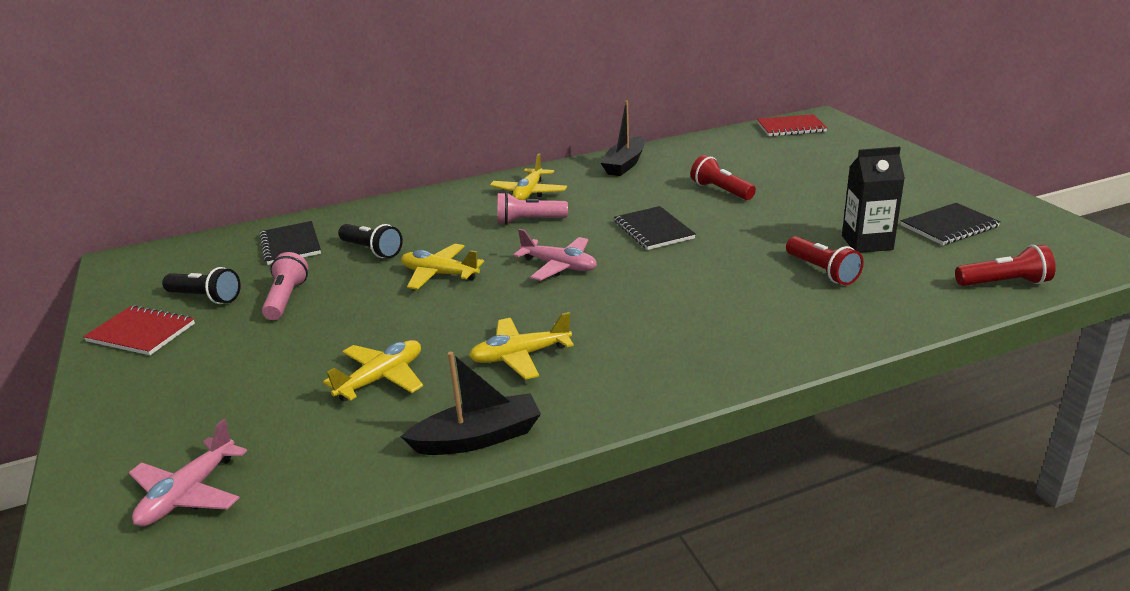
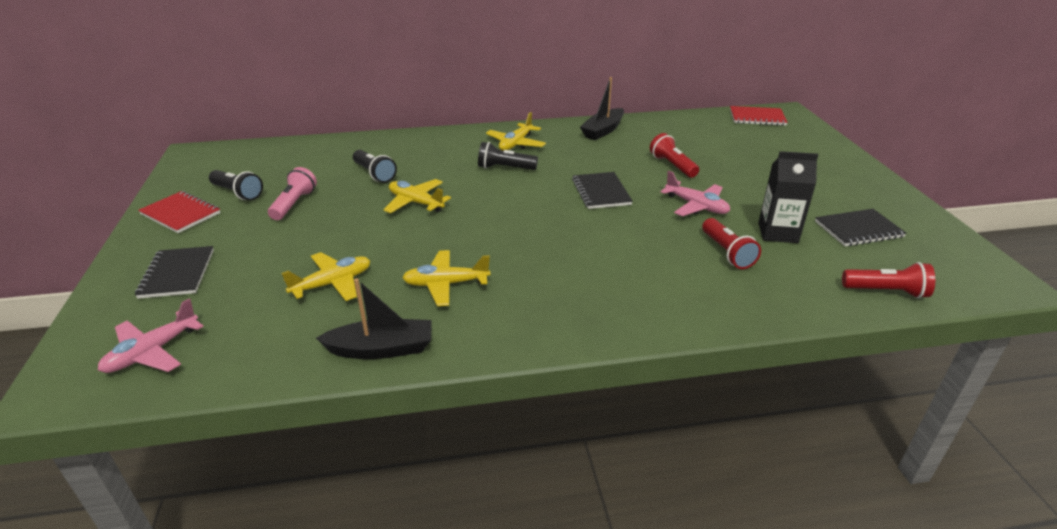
camera: 10 degrees right, 5 degrees up
black notebook [259,221,321,265] -> black notebook moved to [135,246,214,299]
pink flashlight [497,192,568,225] -> black flashlight [478,142,538,170]
pink plane [513,229,597,281] -> pink plane moved to [660,171,730,216]

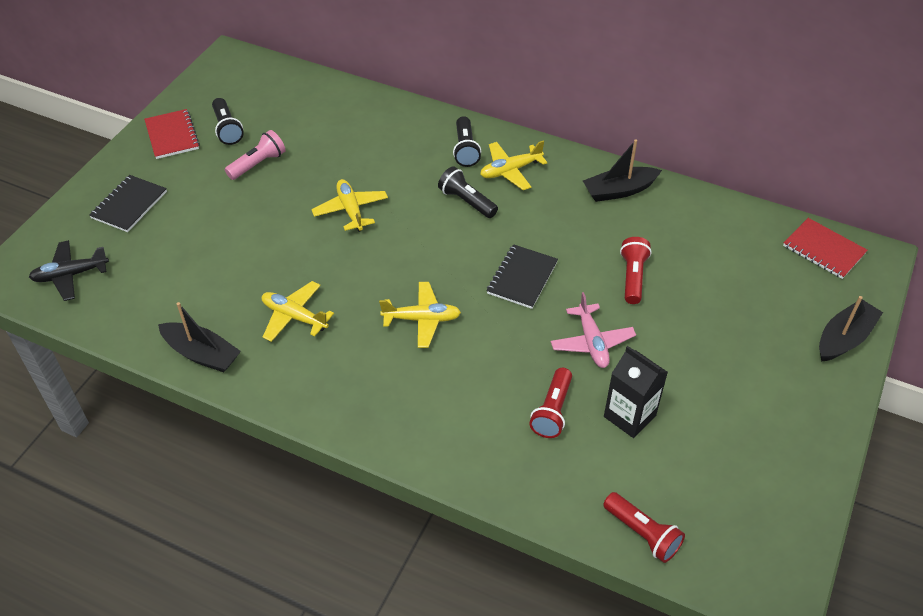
camera: 35 degrees right, 15 degrees up
pink plane [98,299,204,373] -> black plane [29,240,109,301]
yellow plane [282,252,370,301] -> yellow plane moved to [379,282,461,348]
black flashlight [353,150,397,183] -> black flashlight moved to [453,116,481,167]
black notebook [815,209,906,246] -> none
none -> black boat [819,296,883,362]

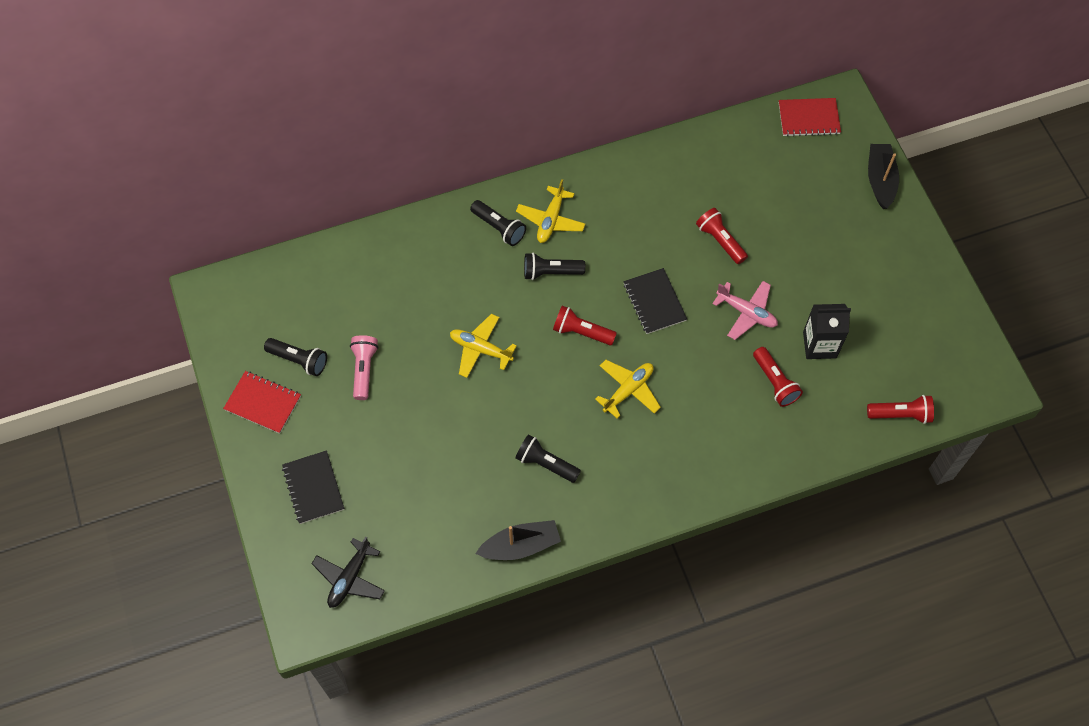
camera: 45 degrees left, 15 degrees up
yellow plane [262,281,334,342] -> black flashlight [515,434,581,483]
black boat [583,139,662,202] -> none
none -> red flashlight [553,306,617,345]

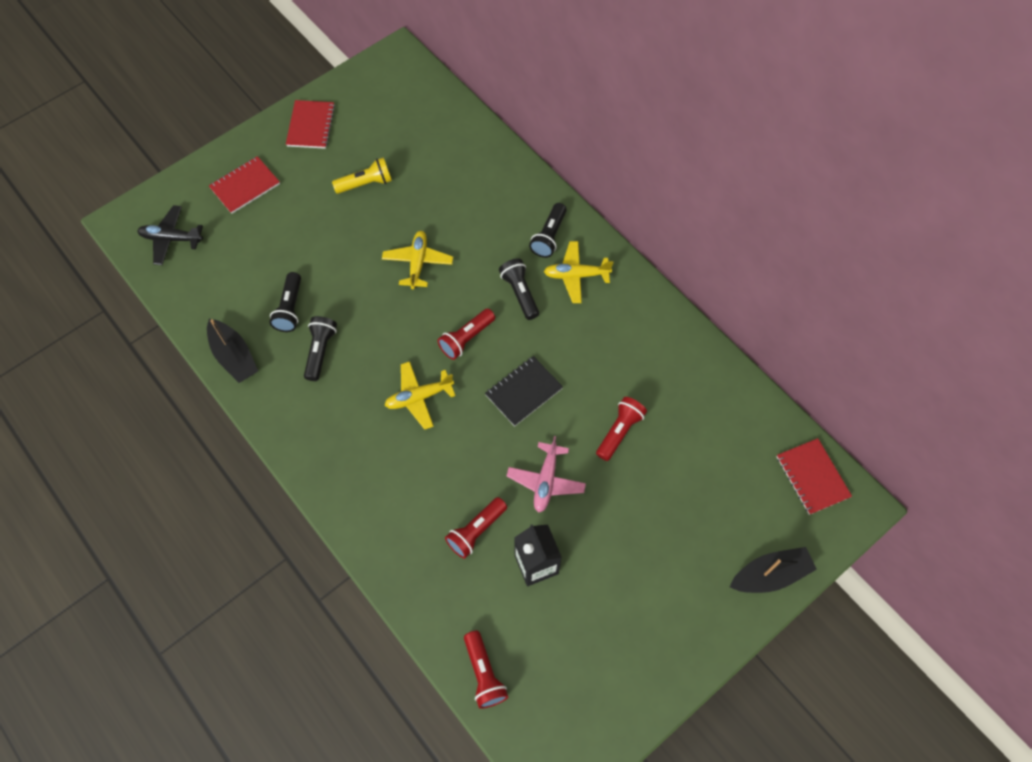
camera: 70 degrees right, 0 degrees up
black flashlight [264,338,327,376] -> black flashlight moved to [269,272,301,332]
black notebook [282,450,344,524] -> red notebook [209,156,280,214]
pink flashlight [350,335,378,400] -> yellow flashlight [332,157,392,194]
red flashlight [553,306,617,345] -> red flashlight turned 135 degrees counterclockwise [438,308,495,360]
yellow plane [595,360,661,418] -> yellow plane turned 135 degrees clockwise [384,361,456,430]

